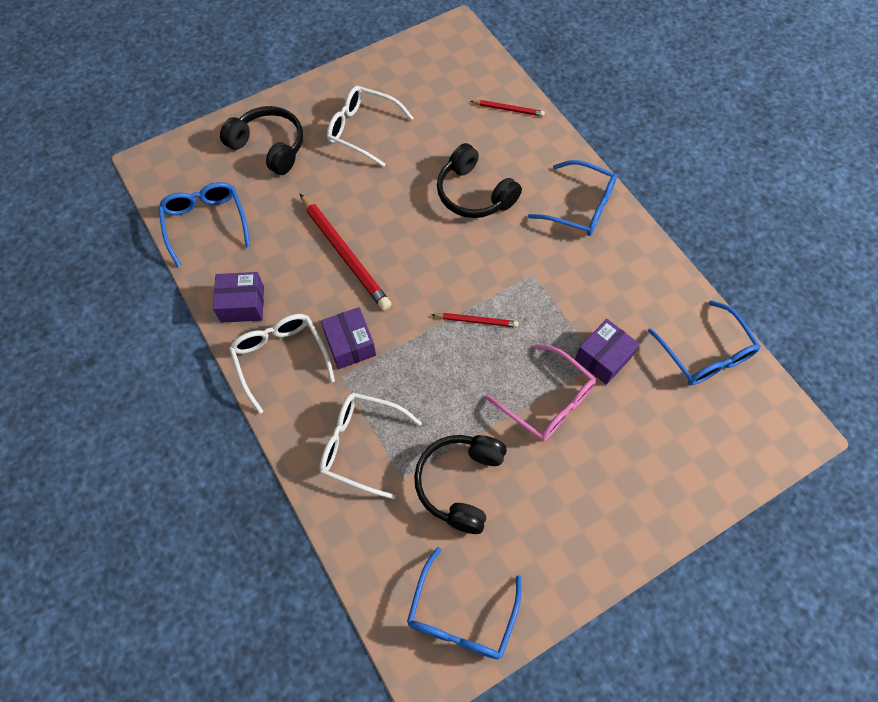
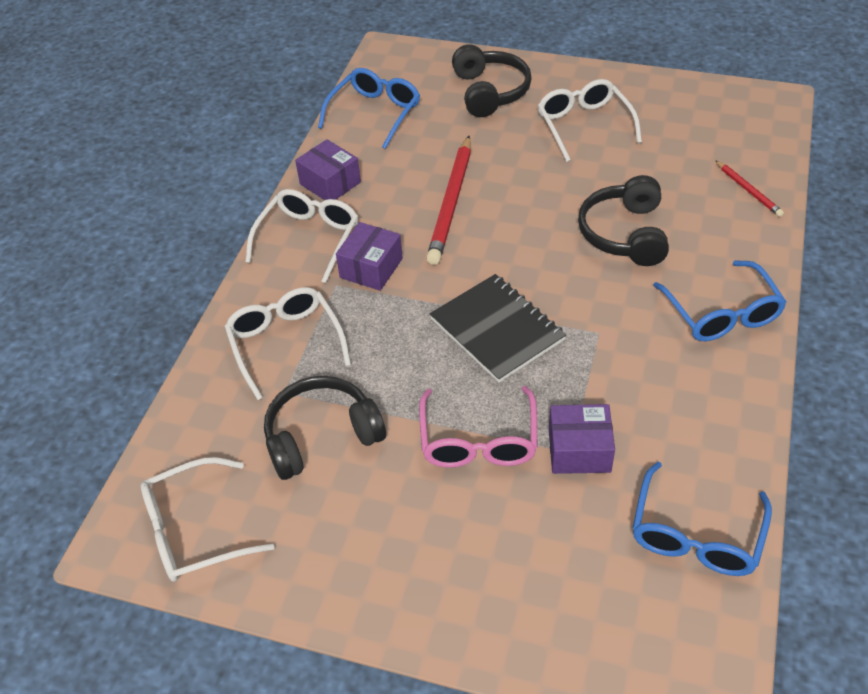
camera: 50 degrees right, 15 degrees down
blue glasses [407,547,522,659] -> white glasses [141,457,275,582]
red pencil [431,313,519,327] -> black notebook [430,274,566,383]

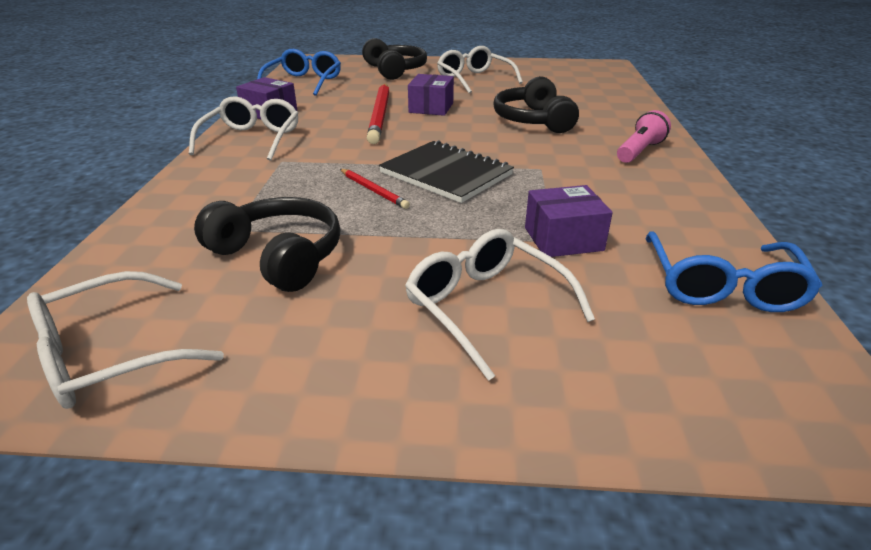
camera: 15 degrees left, 15 degrees down
white glasses [225,287,351,400] -> white glasses moved to [405,229,595,381]
black headphones [264,376,386,480] -> black headphones turned 75 degrees clockwise [194,197,341,292]
purple box [336,222,403,291] -> purple box moved to [408,74,454,116]
pink glasses [419,386,538,468] -> none
blue glasses [653,260,787,341] -> pink flashlight [617,110,671,163]
red pencil [715,160,784,217] -> red pencil moved to [340,169,410,209]

